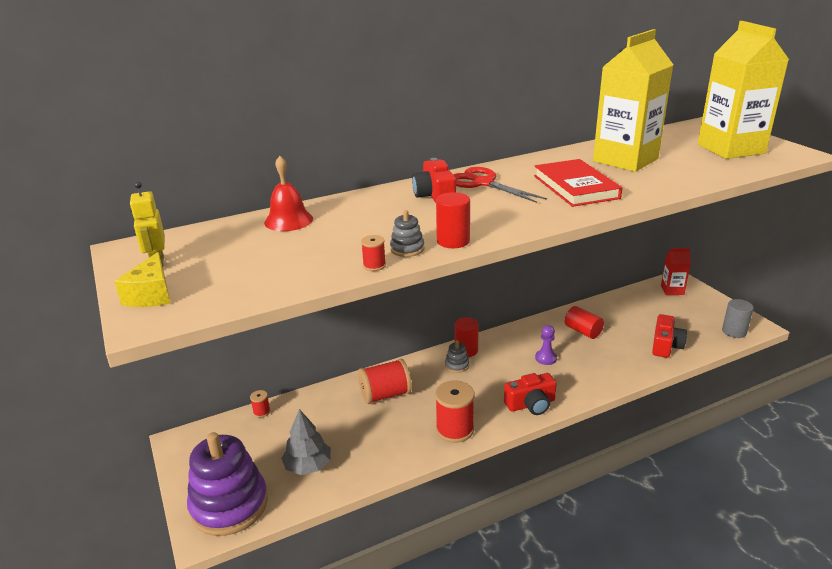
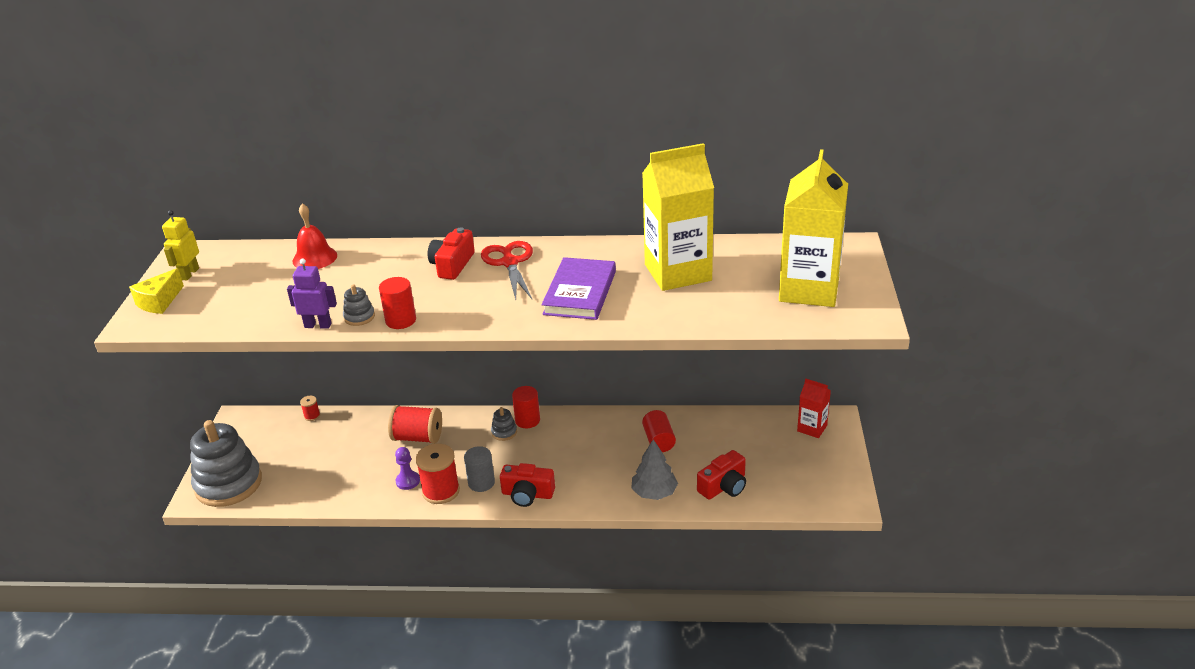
camera: 30 degrees right, 5 degrees up
purple stacking toy [187,432,268,536] -> grey stacking toy [190,420,262,507]
grey tree [281,409,331,475] -> grey tree moved to [631,439,678,500]
red spool [361,235,386,271] -> purple robot [287,258,337,329]
red book [534,159,622,207] -> purple book [542,257,616,320]
purple pawn [535,325,557,365] -> purple pawn moved to [395,447,420,490]
grey cylinder [722,299,754,338] -> grey cylinder moved to [464,446,495,492]

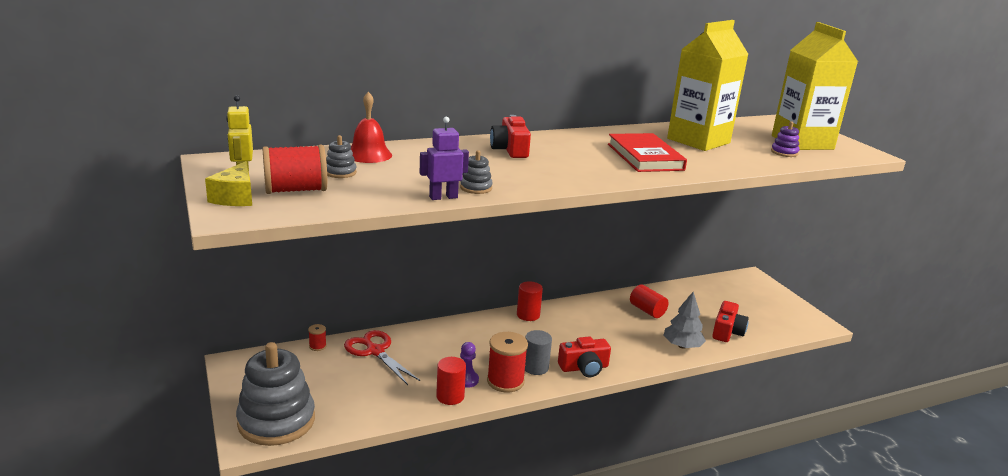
camera: 30 degrees left, 10 degrees down
red cylinder [379,277,416,329] -> red cylinder moved to [436,357,466,405]
red spool [388,405,442,444] -> red spool moved to [262,145,327,194]
red scissors [481,241,533,300] -> red scissors moved to [344,330,420,385]
grey stacking toy [491,407,517,441] -> grey stacking toy moved to [326,135,357,178]
purple book [542,257,616,320] -> red book [608,133,687,172]
red carton [797,378,831,438] -> none
none -> purple stacking toy [771,121,799,157]

